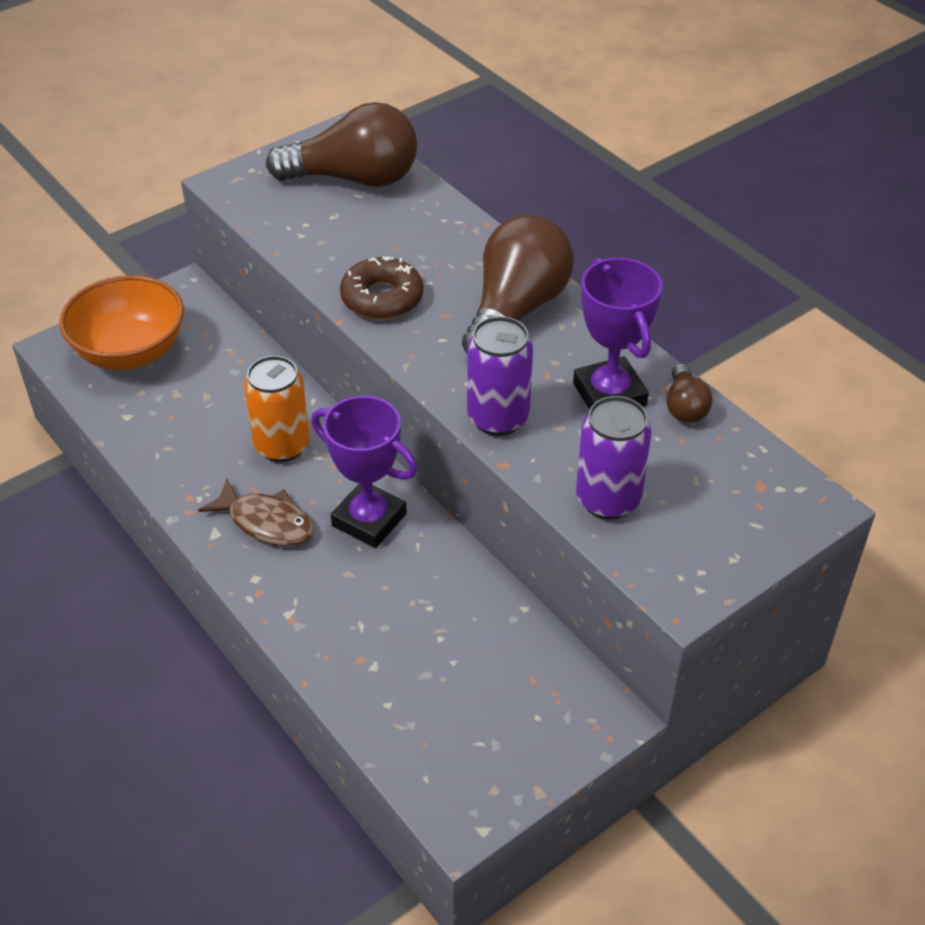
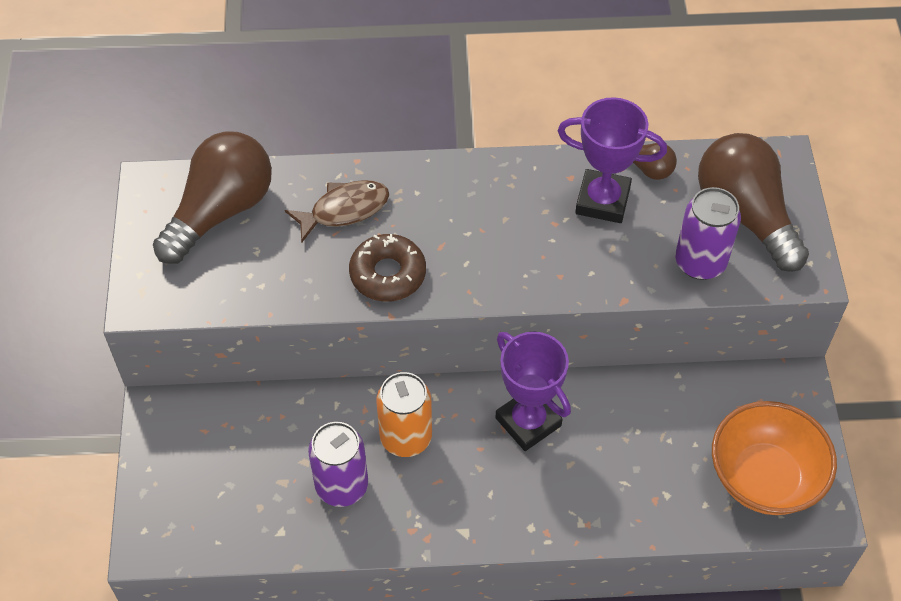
camera: 55 degrees left, 10 degrees up
orange bowl [59,275,184,370] -> orange bowl moved to [712,401,837,515]
brown fish [198,479,314,546] -> brown fish moved to [285,180,389,243]
purple trophy [311,396,418,548] -> purple trophy turned 75 degrees clockwise [496,332,571,451]
brown light bulb [462,215,574,353] -> brown light bulb moved to [698,133,809,272]
purple can [467,316,533,436] -> purple can moved to [308,422,368,507]

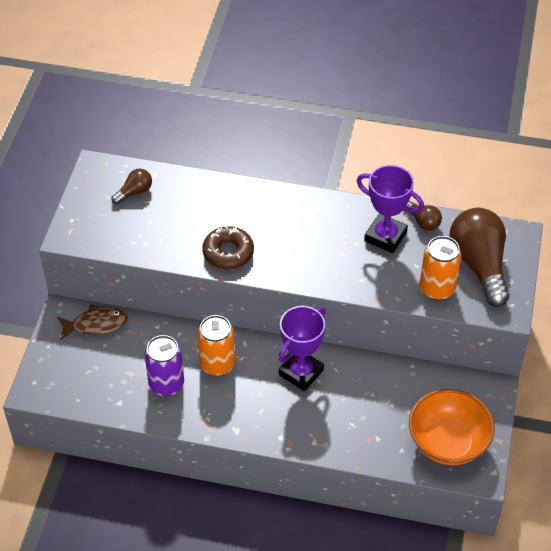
camera: 15 degrees right, 5 degrees down
brown light bulb [153,131,272,264] -> brown light bulb [111,169,152,204], size x0.47
brown fish [285,180,389,243] -> brown fish moved to [57,304,128,340]
purple trophy [496,332,571,451] -> purple trophy turned 60 degrees clockwise [278,306,326,391]
purple can [675,187,741,280] -> orange can [420,236,462,300]

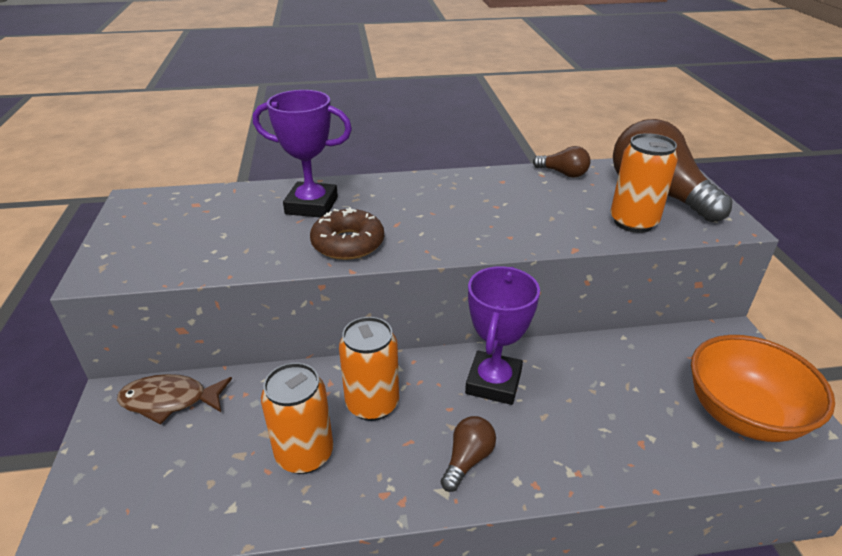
camera: 20 degrees left, 15 degrees down
brown fish [57,304,128,340] -> brown fish turned 150 degrees counterclockwise [117,374,232,424]
brown light bulb [111,169,152,204] -> brown light bulb moved to [441,416,496,492]
purple can [145,335,184,396] -> orange can [261,363,333,474]
purple trophy [357,165,424,253] -> purple trophy moved to [253,90,352,218]

